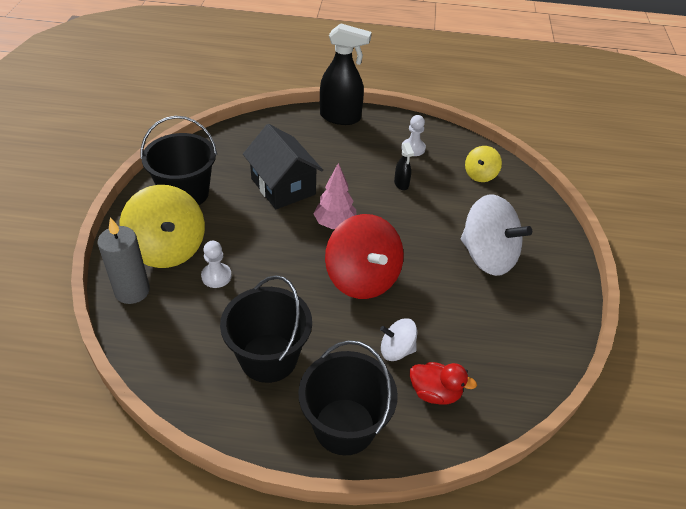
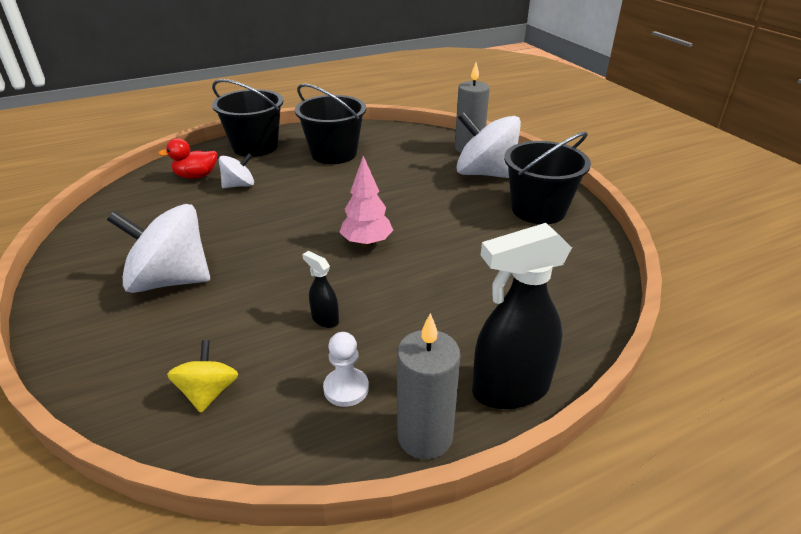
camera: 150 degrees right, 10 degrees down
yellow spinning top [119,185,205,268] -> white spinning top [456,111,521,178]
white pawn [201,241,232,288] -> none
black house [243,124,323,209] -> none
red spinning top [325,214,404,299] -> none
none -> grey candle [397,313,460,459]

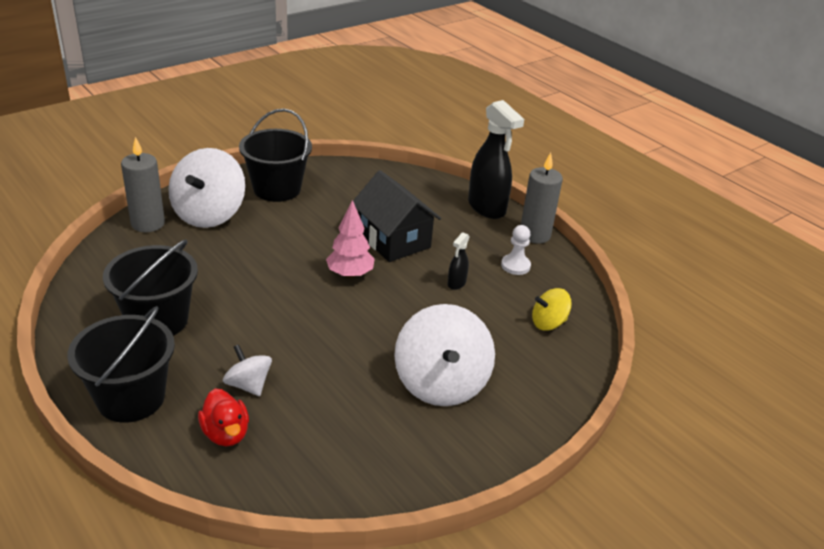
camera: 105 degrees left, 0 degrees up
none -> black house [353,170,441,262]

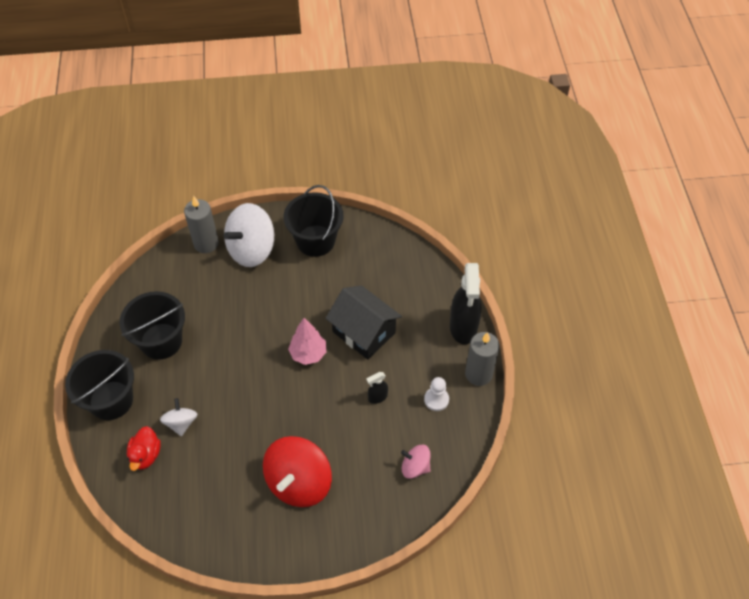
camera: 35 degrees right, 20 degrees up
black house [353,170,441,262] -> black house turned 45 degrees counterclockwise [325,285,402,360]
white spinning top [394,304,495,406] -> red spinning top [263,436,332,507]
yellow spinning top [532,288,572,331] -> pink spinning top [401,445,431,479]

